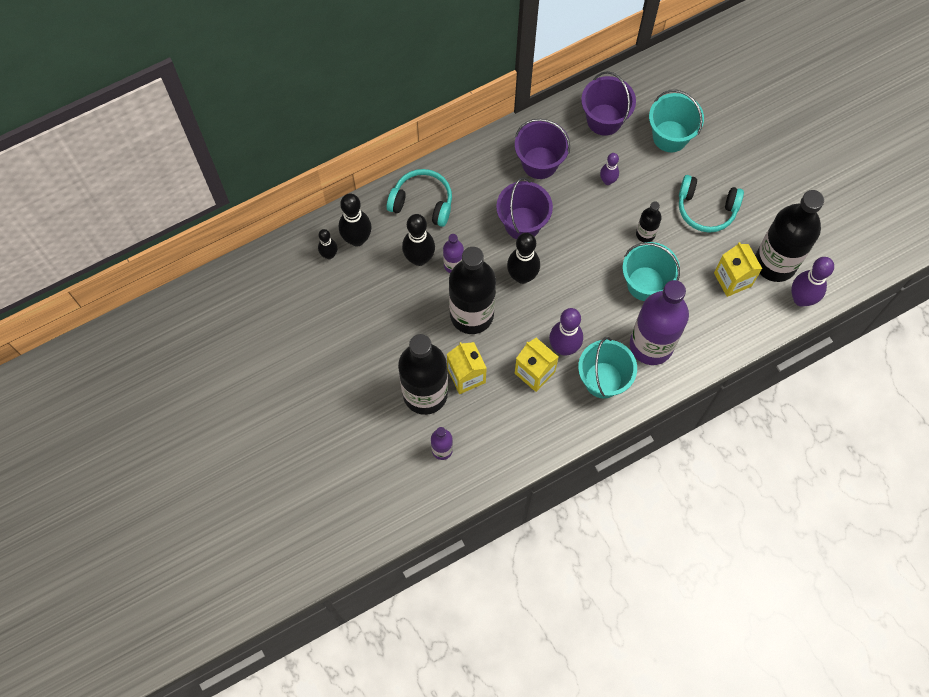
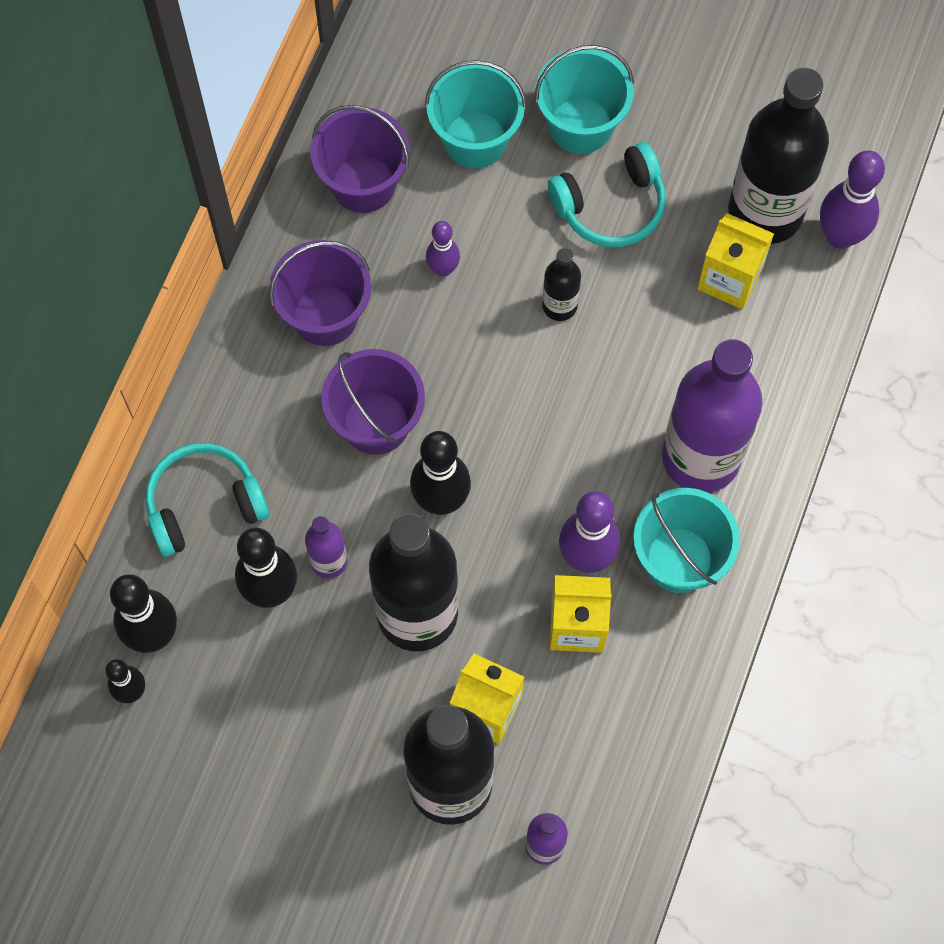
camera: 40 degrees left, 0 degrees up
turquoise bucket [622,242,680,301] -> turquoise bucket moved to [535,45,634,154]

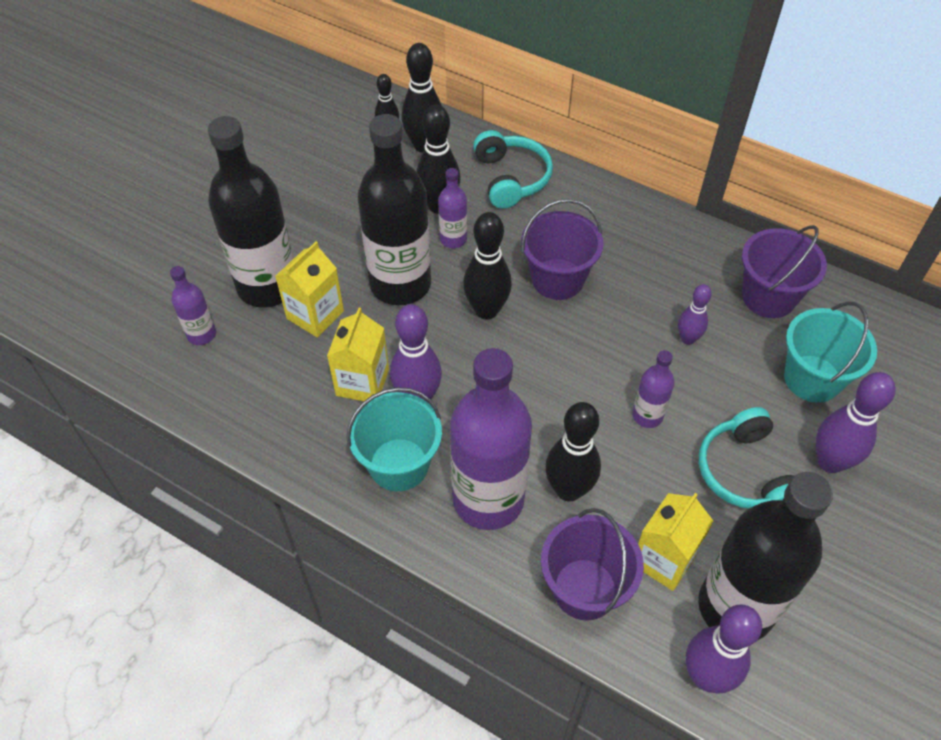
camera: 100 degrees right, 15 degrees down
purple bucket [269,240,371,346] -> purple bucket moved to [541,508,644,621]
turquoise bucket [535,45,634,154] -> purple bowling pin [816,372,896,473]
black bottle [542,248,581,321] -> purple bottle [632,350,674,428]
none -> black bowling pin [545,402,601,501]

